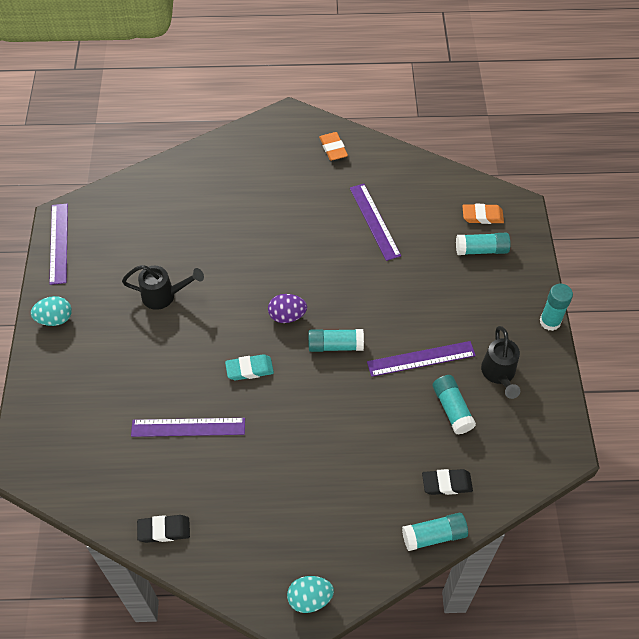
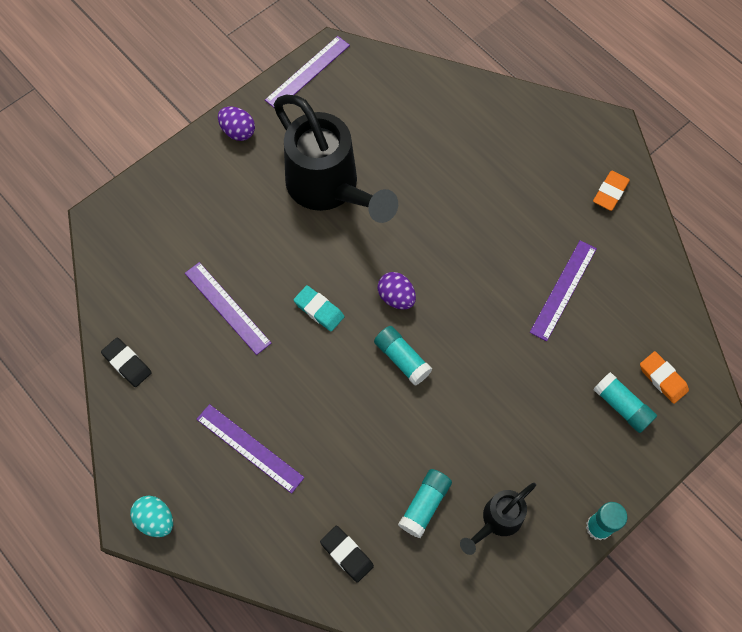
camera: 50 degrees right, 10 degrees up
turquoise egg [31,296,72,326] -> purple egg [218,106,255,141]
black watering can [122,265,204,310] -> black watering can [274,95,398,223], size x2.05
purple ruler [367,341,476,377] -> purple ruler moved to [196,404,304,494]
turquoise glue stick [402,513,468,551] -> none

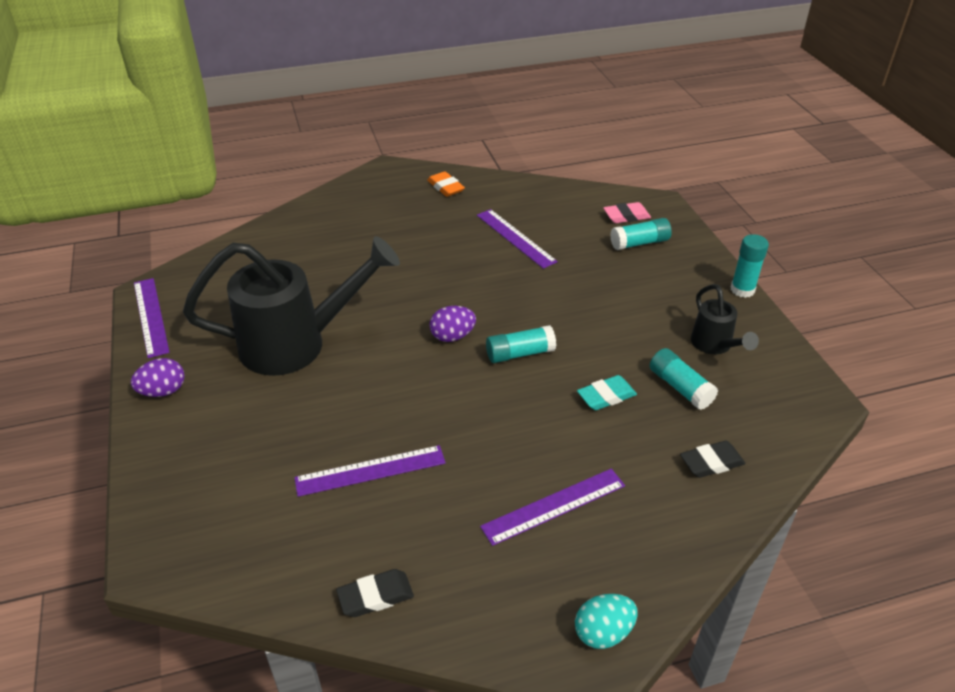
camera: 65 degrees left, 25 degrees down
turquoise eraser [294,285,344,331] -> turquoise eraser moved to [577,375,637,410]
orange eraser [640,351,689,404] -> pink eraser [603,202,651,223]

